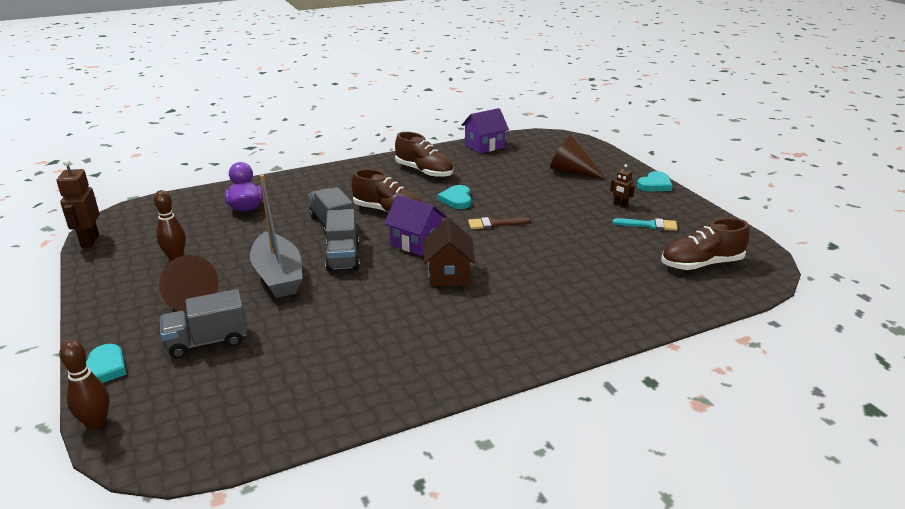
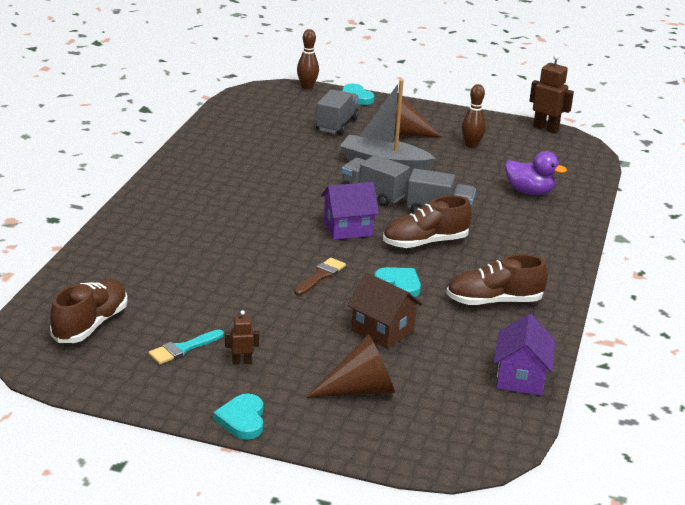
camera: 130 degrees right, 0 degrees up
brown house [424,218,475,286] -> brown house moved to [347,272,423,349]

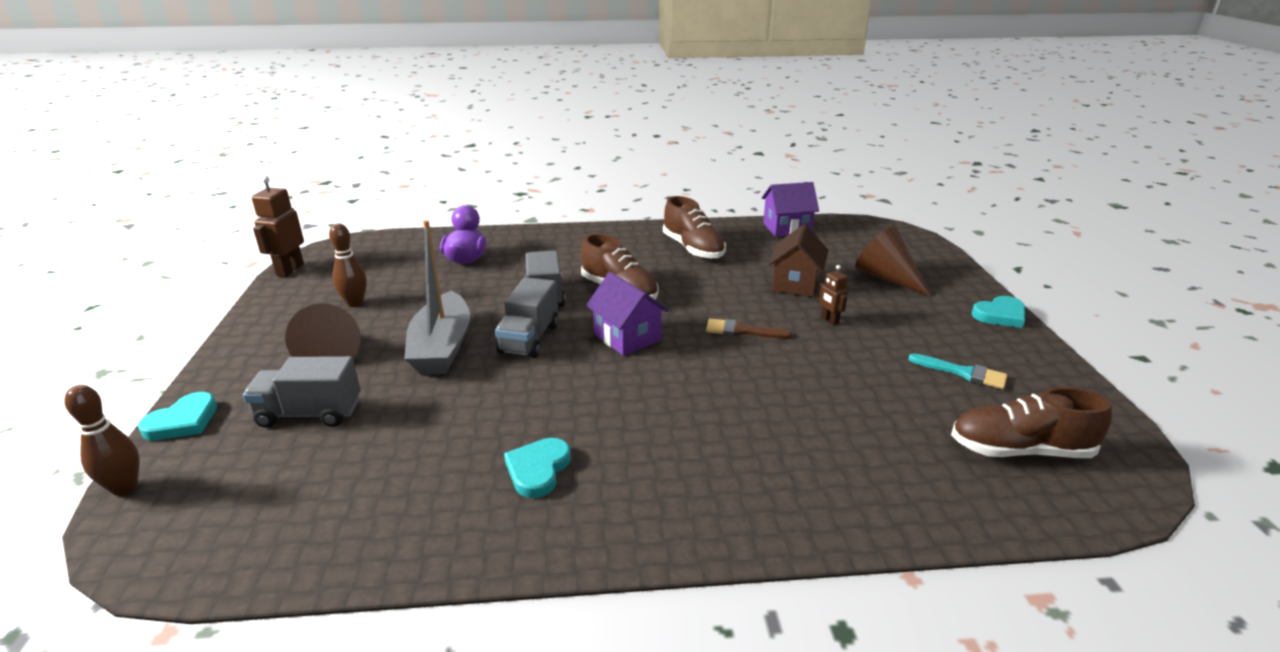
camera: 110 degrees left, 0 degrees up
brown robot [225,310,259,365] -> brown robot moved to [818,265,848,325]
turquoise heart [374,267,421,297] -> turquoise heart moved to [504,438,571,498]

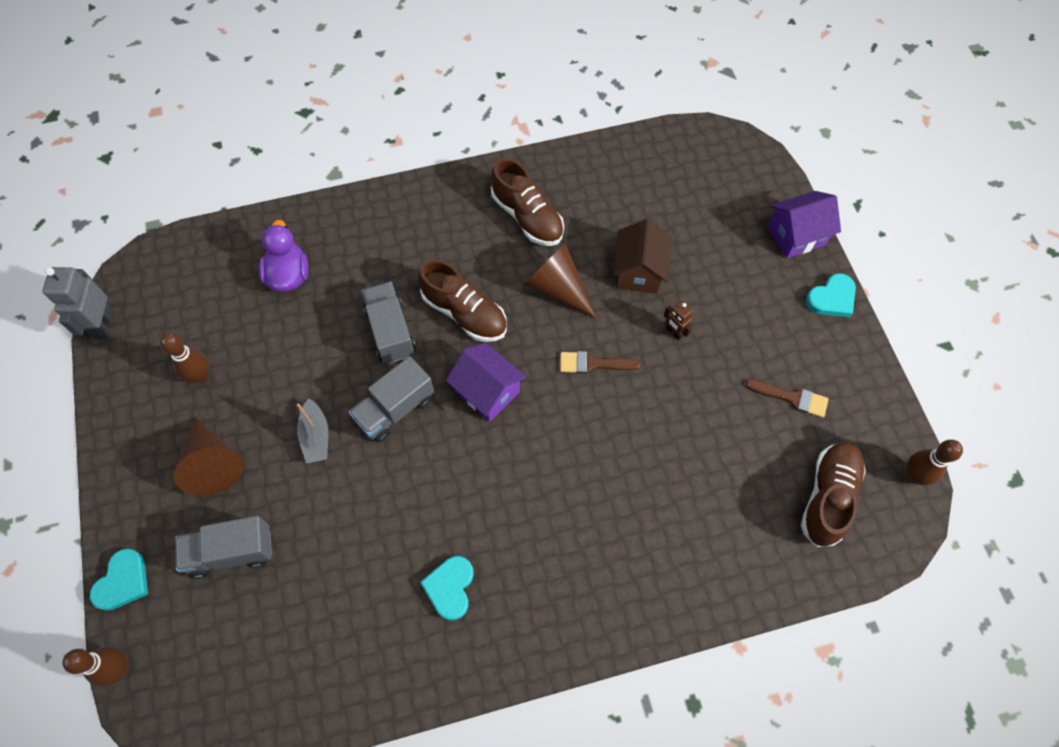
camera: 10 degrees left, 35 degrees up
brown robot [252,175,304,277] -> grey robot [42,267,113,339]
grey boat [404,220,470,375] -> grey boat [297,398,329,464], size x0.54
grey truck [495,277,558,358] -> grey truck turned 45 degrees clockwise [349,356,434,443]
purple house [762,182,819,237] -> purple house moved to [768,191,841,258]
brown cone [855,226,931,296] -> brown cone moved to [523,243,597,319]
turquoise brush [908,353,1007,389] -> brown brush [745,379,829,418]
brown shoe [951,387,1112,458] -> brown shoe turned 120 degrees clockwise [801,442,866,547]
none -> brown bowling pin [905,440,963,485]

